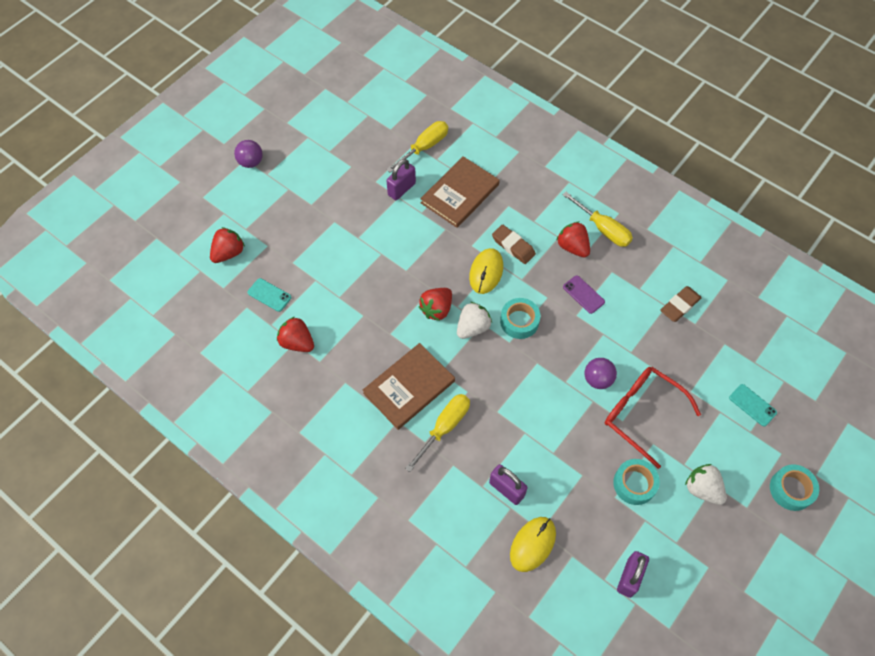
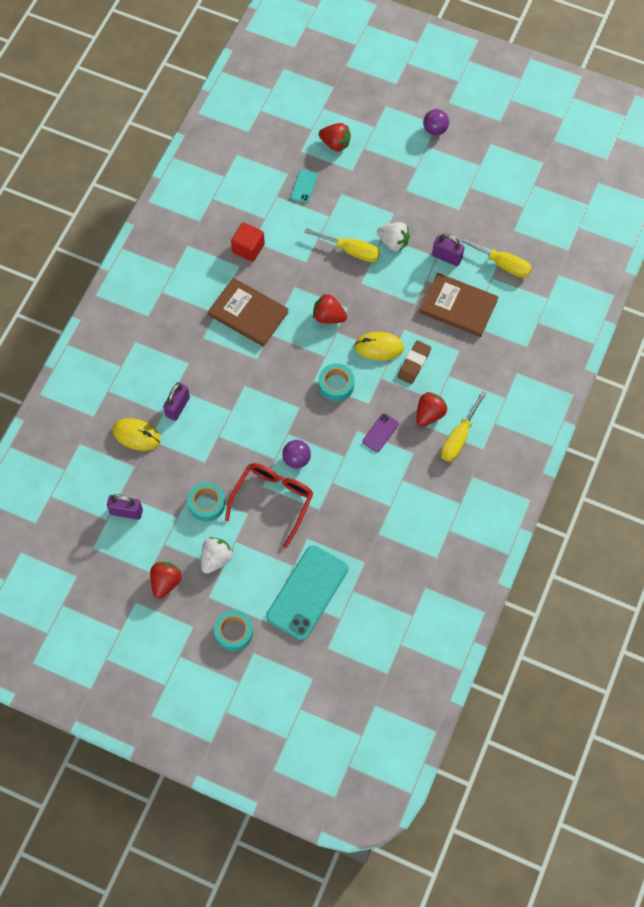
camera: 75 degrees right, 5 degrees up
red strawberry [277,317,314,352] -> red strawberry moved to [150,562,182,599]
yellow screwdriver [405,394,470,472] -> yellow screwdriver moved to [304,228,380,262]
white strawberry [457,302,492,339] -> white strawberry moved to [377,222,410,251]
brown eraser [660,286,702,322] -> none
turquoise phone [729,384,777,426] -> turquoise phone [266,545,348,640], size x2.21
none -> red cube [231,222,265,262]

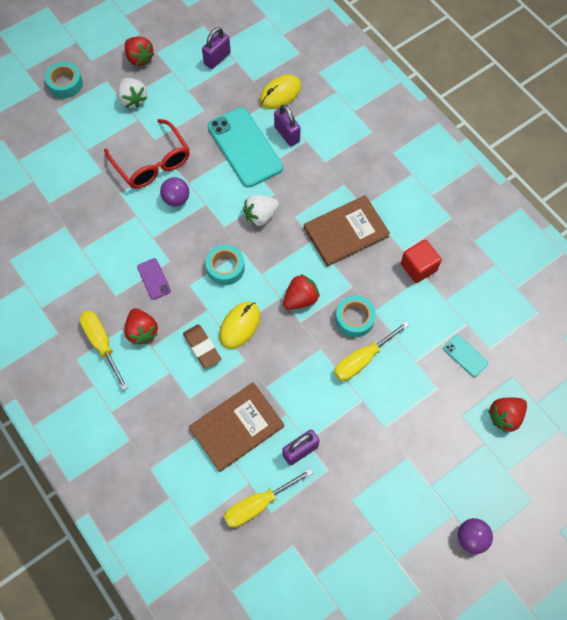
camera: 120 degrees right, 0 degrees up
turquoise tape [188,482,226,522] -> turquoise tape moved to [335,296,376,337]
turquoise phone [266,545,348,640] -> turquoise phone moved to [208,107,283,188]
white strawberry [377,222,410,251] -> white strawberry moved to [243,195,279,226]

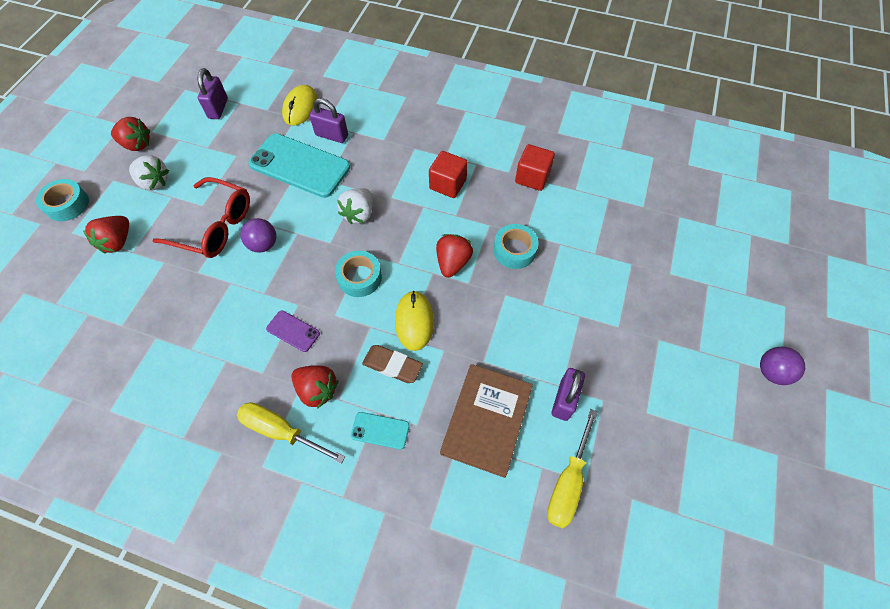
camera: 35 degrees left, 5 degrees down
brown book [304,195,390,267] -> red cube [429,151,468,198]
yellow screwdriver [334,321,410,381] -> none
turquoise phone [443,335,488,377] -> turquoise phone moved to [351,412,410,450]
red strawberry [488,398,527,433] -> red strawberry moved to [83,216,129,254]

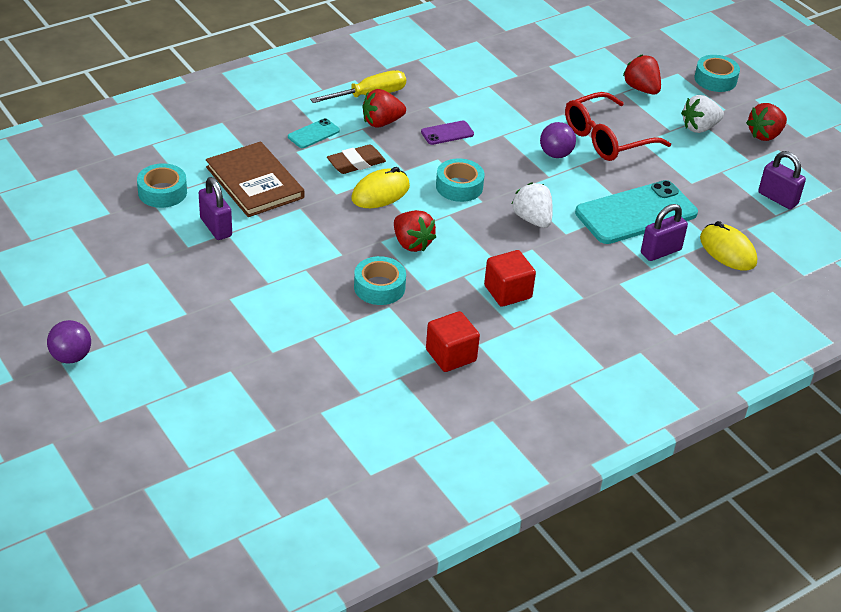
camera: 125 degrees right, 20 degrees down
yellow mouse [395,290,434,351] -> yellow mouse turned 75 degrees counterclockwise [351,167,410,208]
yellow screwdriver [547,409,598,528] -> turquoise tape [137,163,187,208]

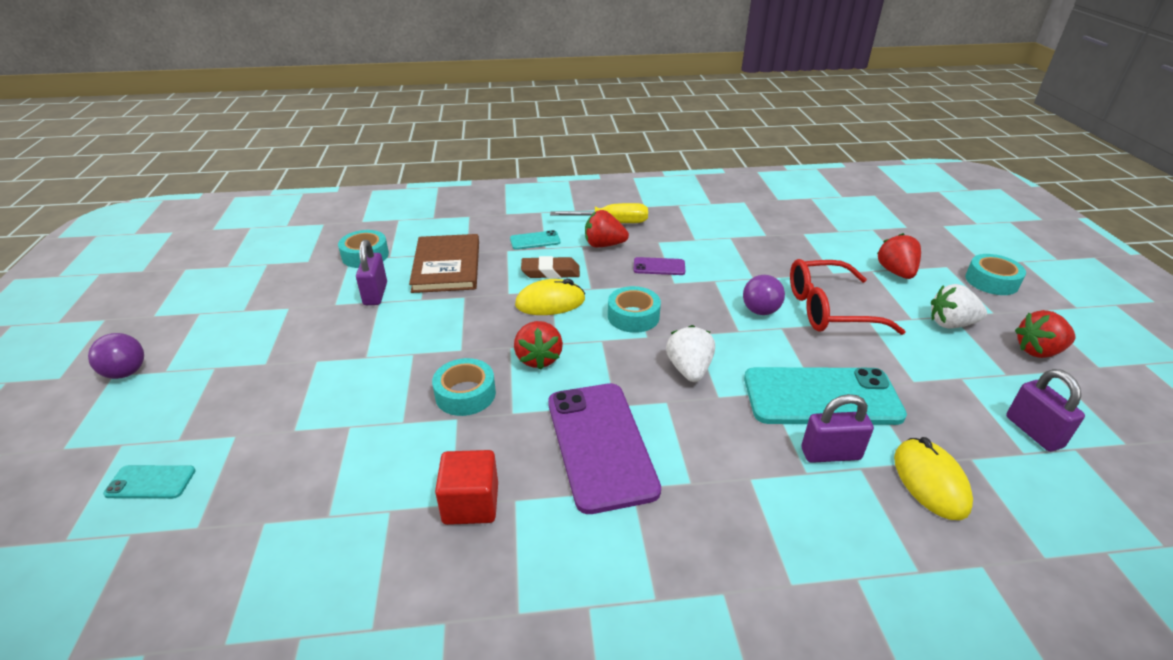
camera: 30 degrees right, 5 degrees down
red cube [484,250,536,307] -> purple phone [548,383,661,514]
none -> turquoise phone [103,465,196,499]

